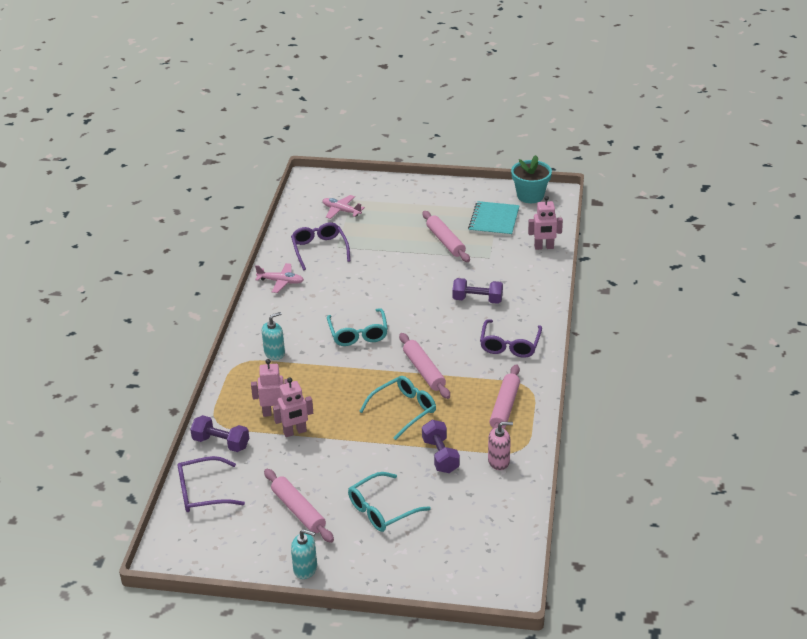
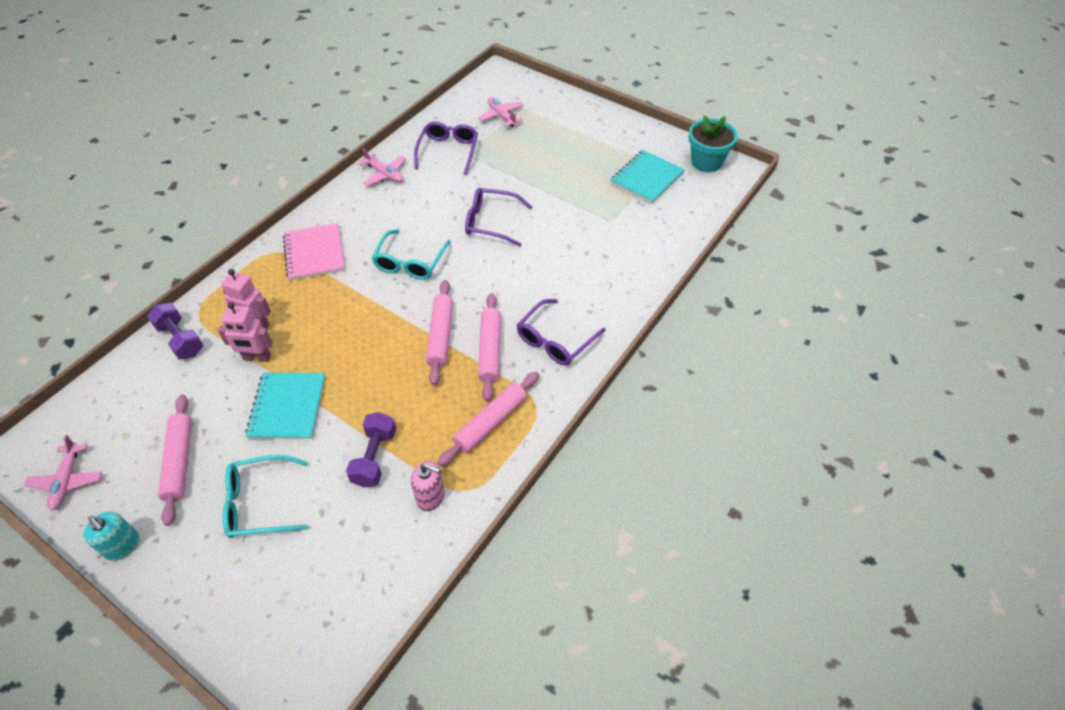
camera: 25 degrees right, 15 degrees up
purple glasses [177,456,245,512] -> purple glasses moved to [465,188,532,247]
turquoise soap dispenser [262,312,285,360] -> pink notebook [283,223,345,281]
turquoise glasses [359,376,436,440] -> none
pink rolling pin [422,211,470,262] -> pink rolling pin moved to [478,293,501,401]
purple dumbbell [452,278,503,304] -> none
pink robot [528,196,563,250] -> none
none -> pink plane [24,435,102,510]
none -> turquoise notebook [245,373,325,439]

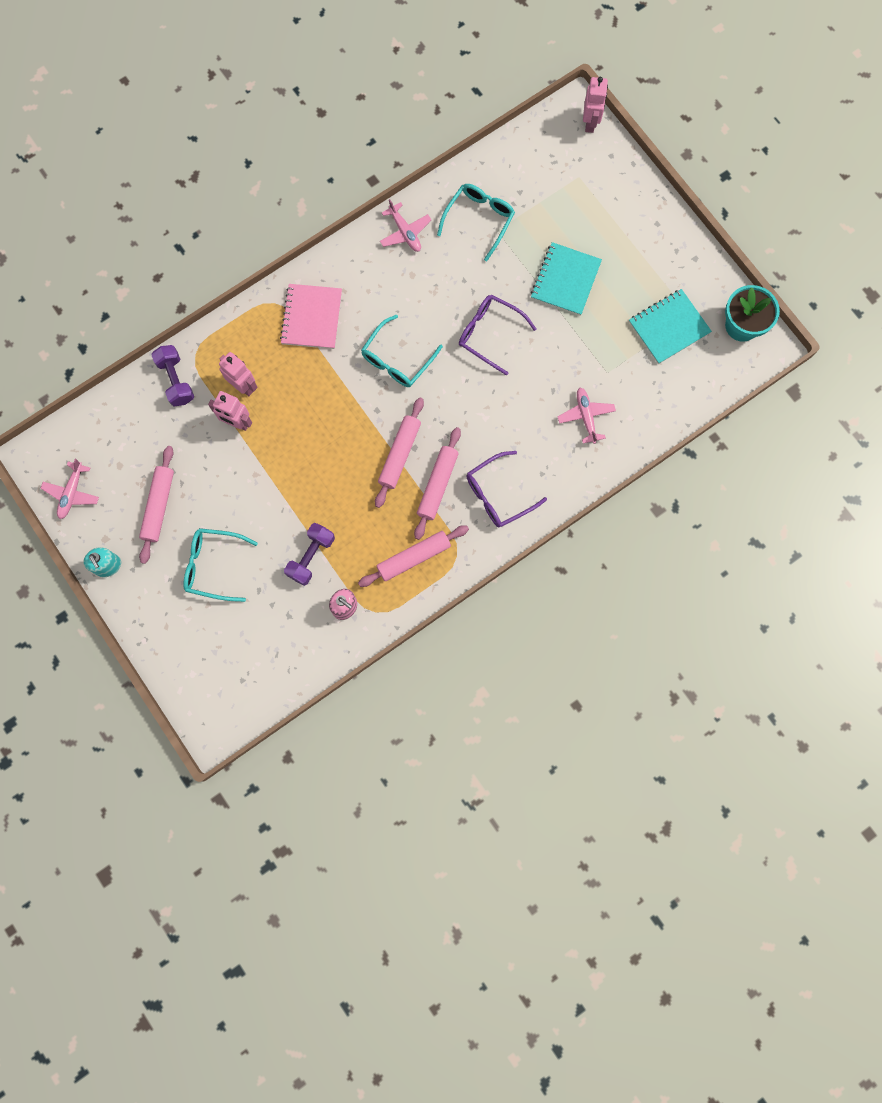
camera: 20 degrees right, 25 degrees up
turquoise notebook [245,373,325,439] -> turquoise notebook moved to [531,242,602,316]
purple glasses [414,121,478,175] -> turquoise glasses [437,184,515,261]
pink plane [479,97,523,127] -> pink plane moved to [558,388,616,444]
none -> pink robot [583,77,608,133]

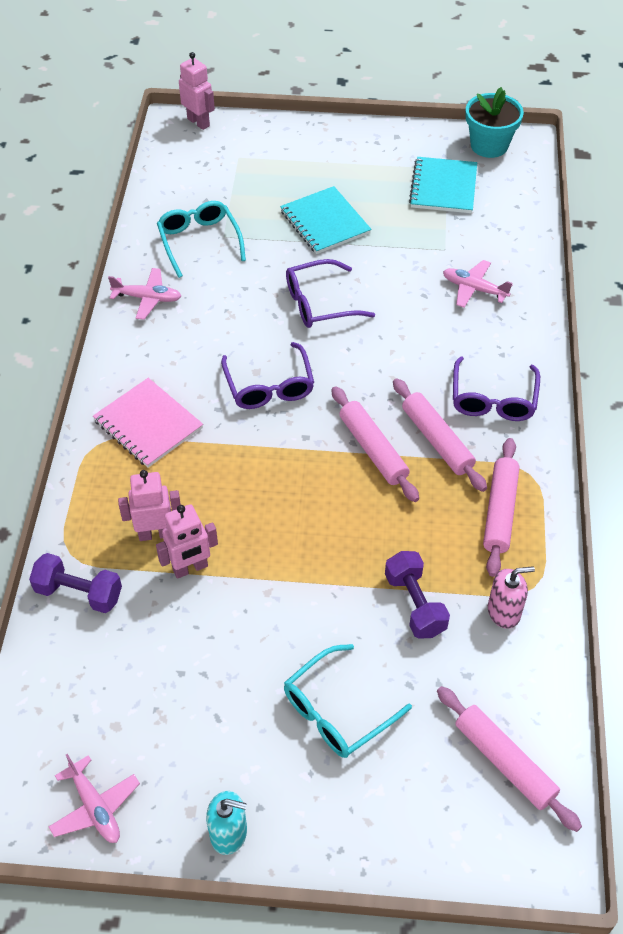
camera: 50 degrees left, 25 degrees down
pink rolling pin [139,446,174,564] -> pink rolling pin moved to [437,686,582,832]
turquoise glasses [361,315,443,387] -> purple glasses [221,342,314,409]

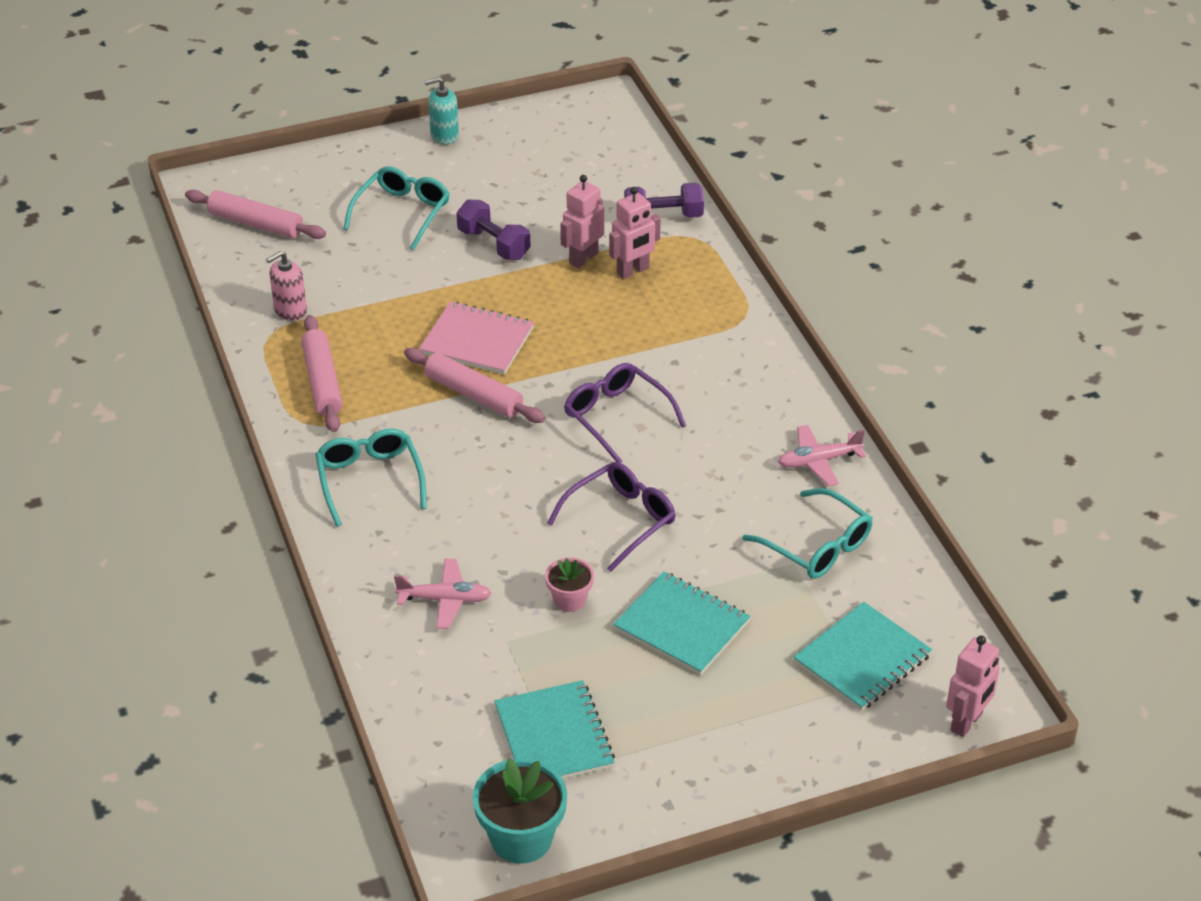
camera: 155 degrees right, 10 degrees down
pink plane [49,754,140,843] -> none
pink notebook [93,378,203,468] -> pink notebook moved to [419,302,534,375]
pink robot [179,52,215,130] -> pink robot turned 75 degrees counterclockwise [946,636,1000,737]
purple dumbbell [385,551,450,639] -> purple dumbbell moved to [456,199,531,260]
pink rolling pin [393,378,487,492] -> none
purple glasses [453,356,540,421] -> turquoise glasses [315,428,427,527]
none -> pink flower pot [545,558,594,612]
none -> turquoise notebook [793,602,932,711]

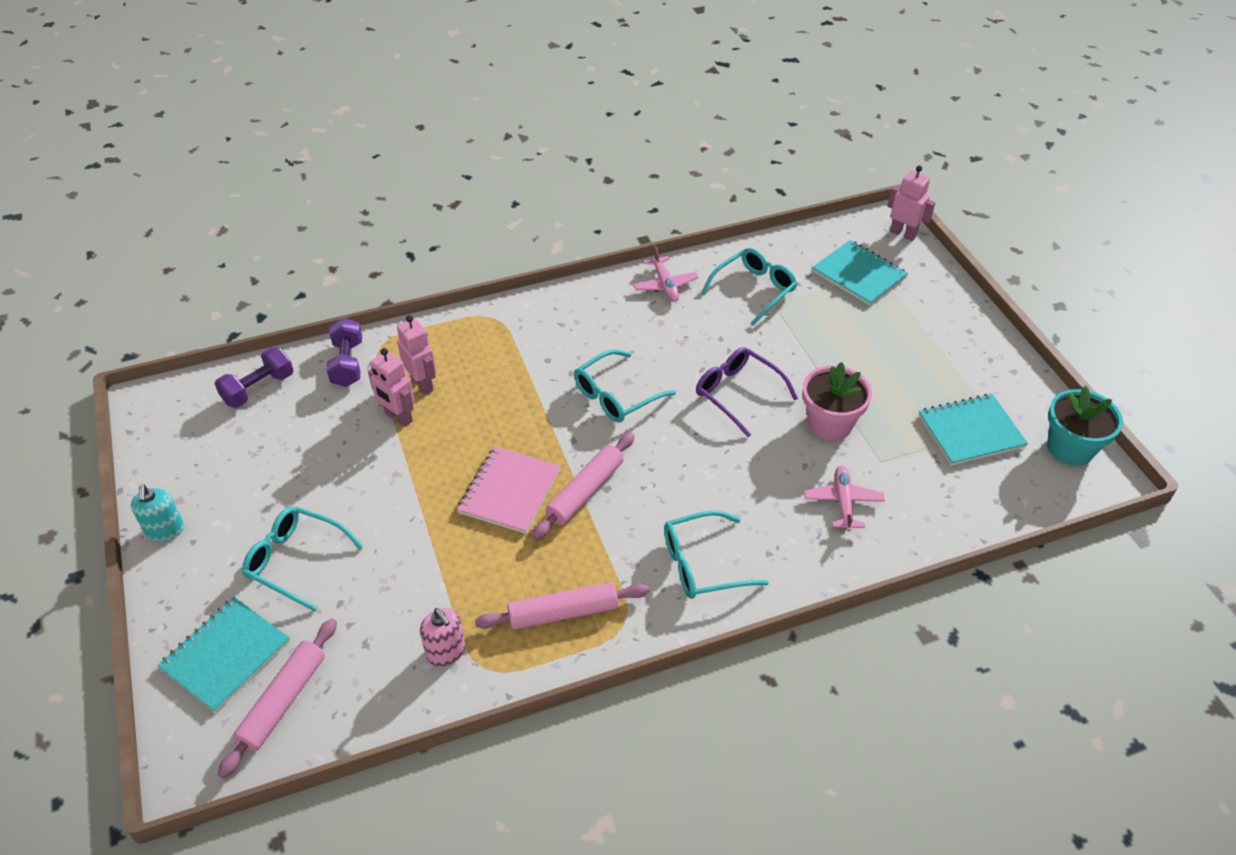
camera: 90 degrees left, 5 degrees up
purple dumbbell [456,199,531,260] -> purple dumbbell moved to [215,347,294,408]
pink flower pot [545,558,594,612] -> pink flower pot [802,362,872,441], size x1.73
purple glasses [564,363,686,463] -> turquoise glasses [574,349,676,422]
turquoise notebook [613,571,751,675] -> turquoise notebook moved to [157,597,290,713]

